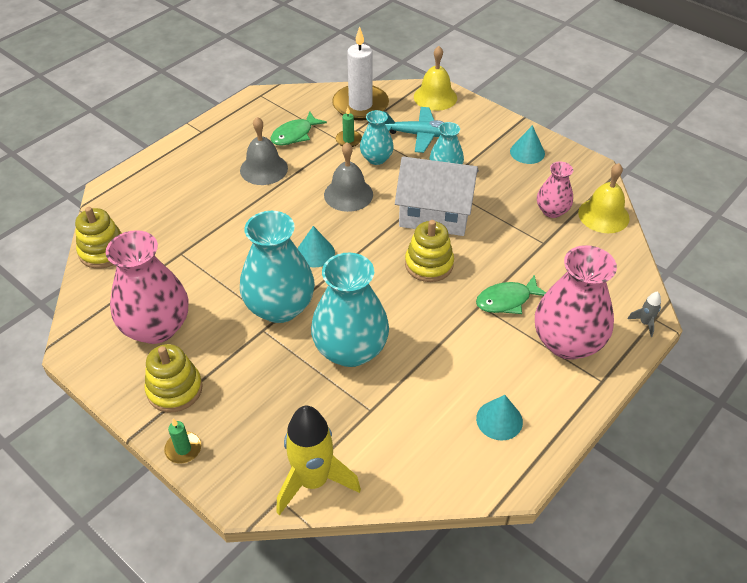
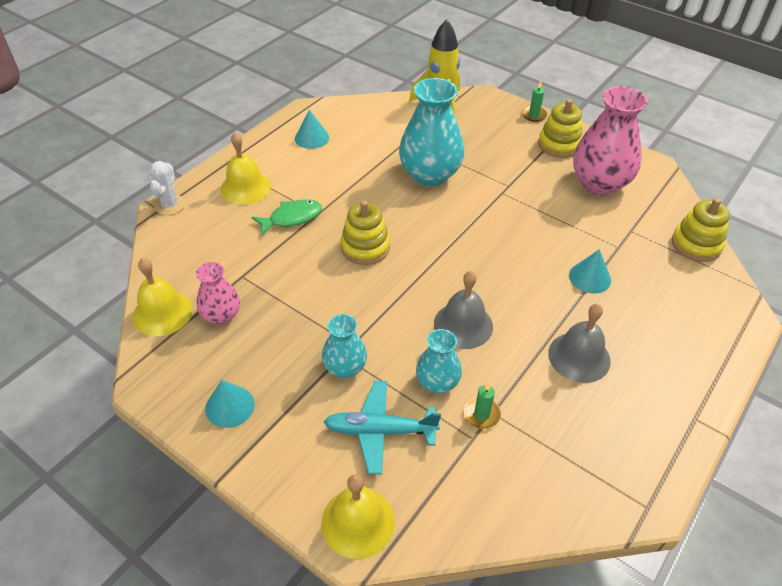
camera: 175 degrees right, 0 degrees up
turquoise vase [240,211,315,323] -> none
green fish [271,112,327,146] -> none
turquoise cone [297,226,335,268] -> turquoise cone moved to [569,249,611,294]
white candle [332,26,389,121] -> none
white house [395,156,479,236] -> none
pink vase [535,245,617,360] -> yellow bell [220,132,271,205]
grey rocket [628,291,661,337] -> white cactus [150,161,186,215]

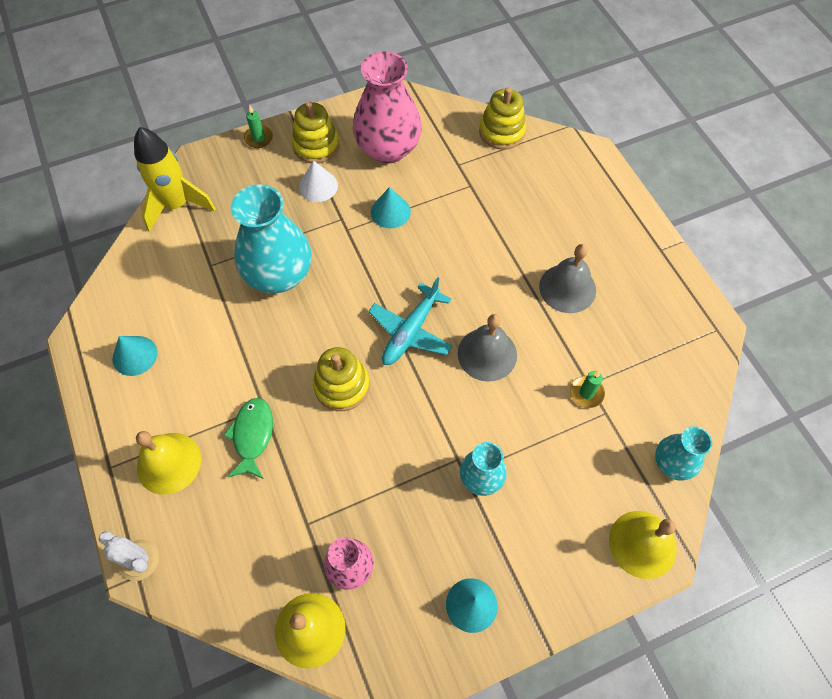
camera: 60 degrees left, 15 degrees up
turquoise plane [324,381,441,475] -> turquoise plane moved to [368,277,453,365]
turquoise vase [416,329,462,393] -> turquoise vase moved to [655,426,712,481]
turquoise cone [569,249,611,294] -> turquoise cone moved to [371,187,411,228]
none -> white cone [299,160,338,202]

